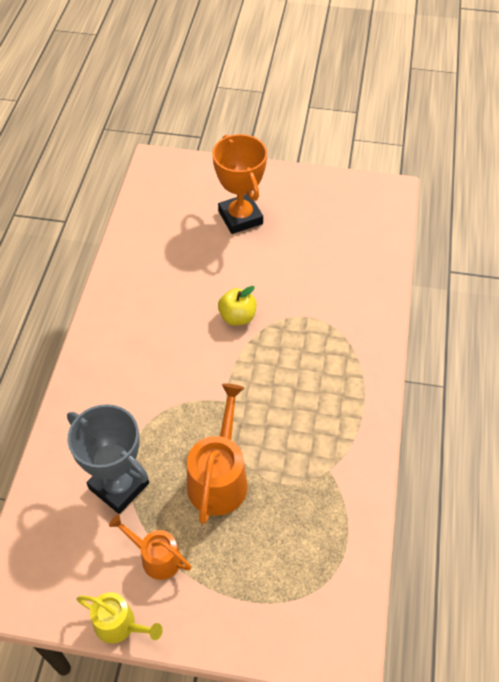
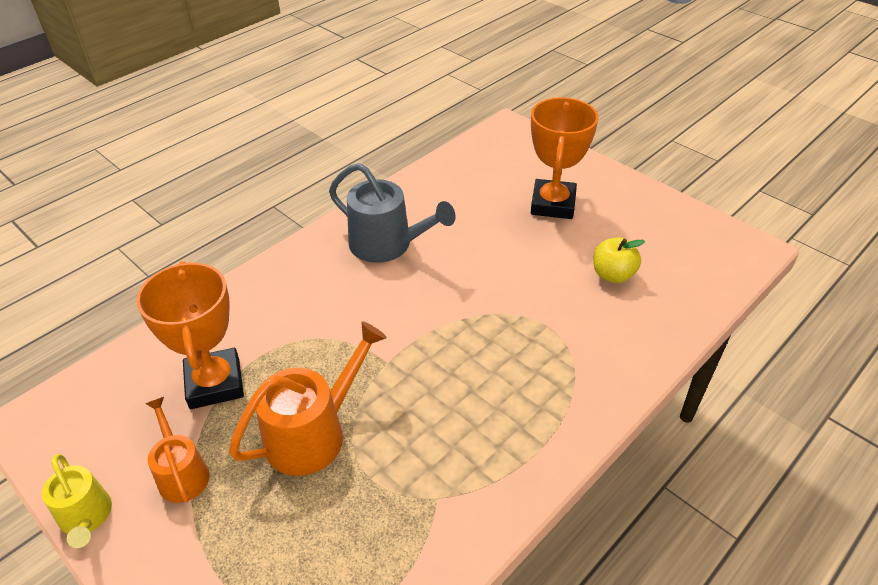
camera: 35 degrees right, 10 degrees down
grey trophy [67,404,149,514] -> orange trophy [136,261,244,409]
yellow apple [218,286,257,326] -> yellow apple moved to [593,238,645,283]
none -> grey watering can [329,163,456,263]

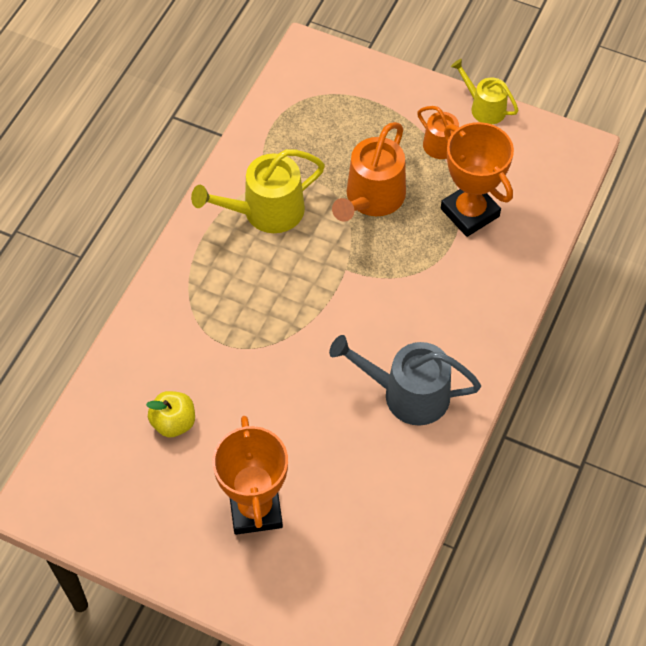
camera: 160 degrees right, 15 degrees up
none -> yellow watering can [191,149,325,233]

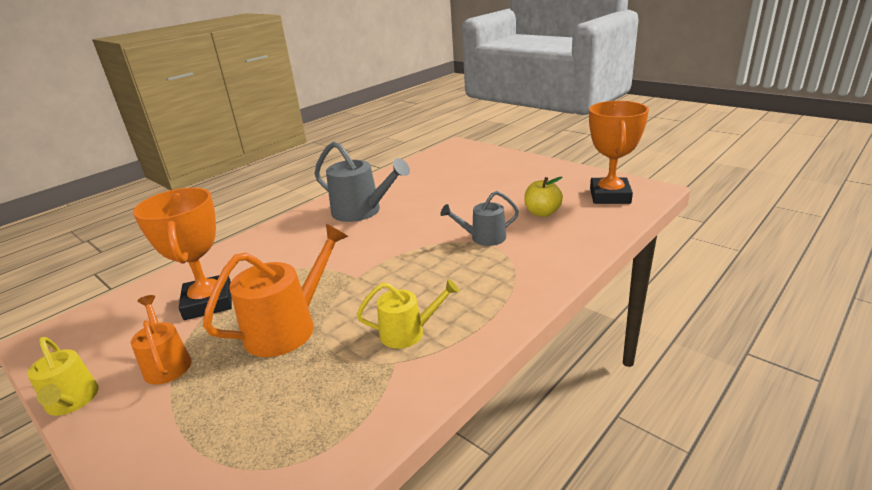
camera: 160 degrees left, 30 degrees down
yellow watering can [191,149,325,233] -> yellow watering can [357,279,459,349], size x0.61
orange trophy [212,416,288,535] -> orange trophy moved to [589,101,649,204]
none -> grey watering can [440,191,519,246]

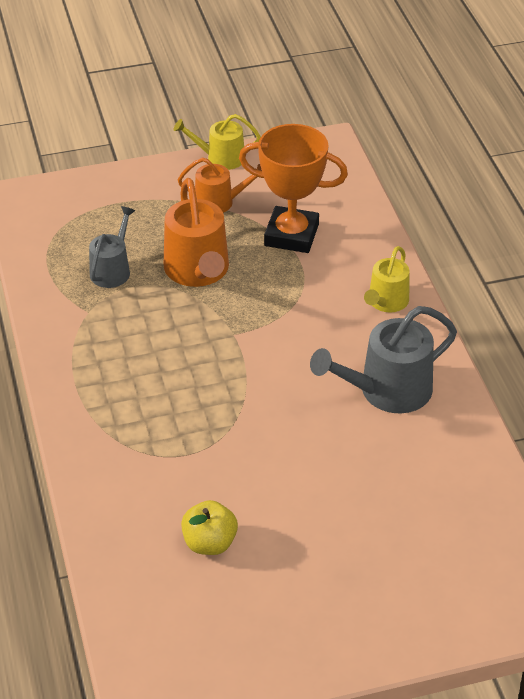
camera: 120 degrees right, 15 degrees up
yellow watering can [357,279,459,349] -> yellow watering can moved to [364,246,409,313]
grey watering can [440,191,519,246] -> grey watering can moved to [89,206,135,288]
orange trophy [589,101,649,204] -> none

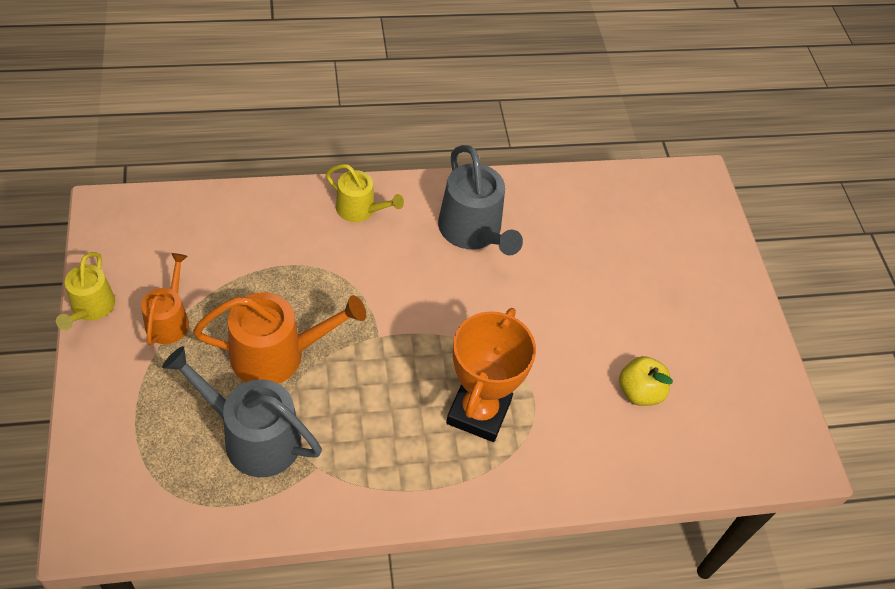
camera: 90 degrees left, 10 degrees up
grey watering can [89,206,135,288] -> grey watering can [162,346,322,477], size x1.64
orange trophy [239,124,348,253] -> orange trophy moved to [446,308,536,442]

